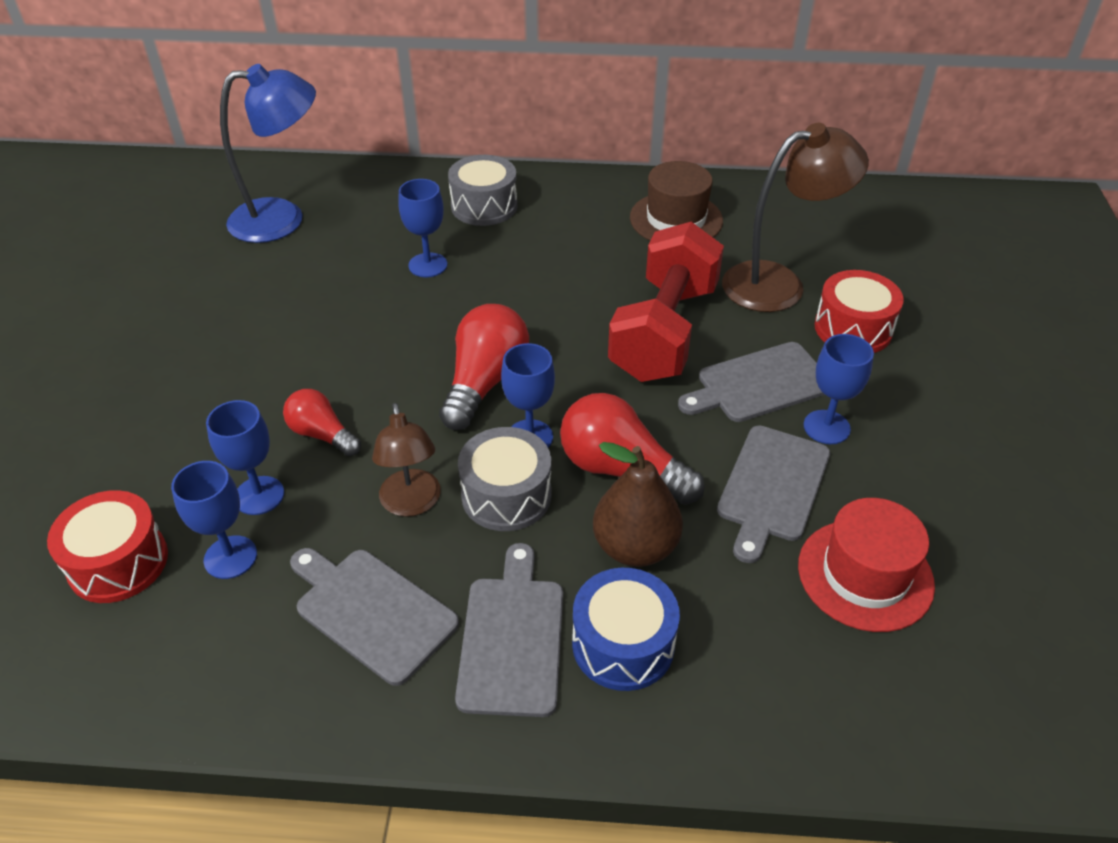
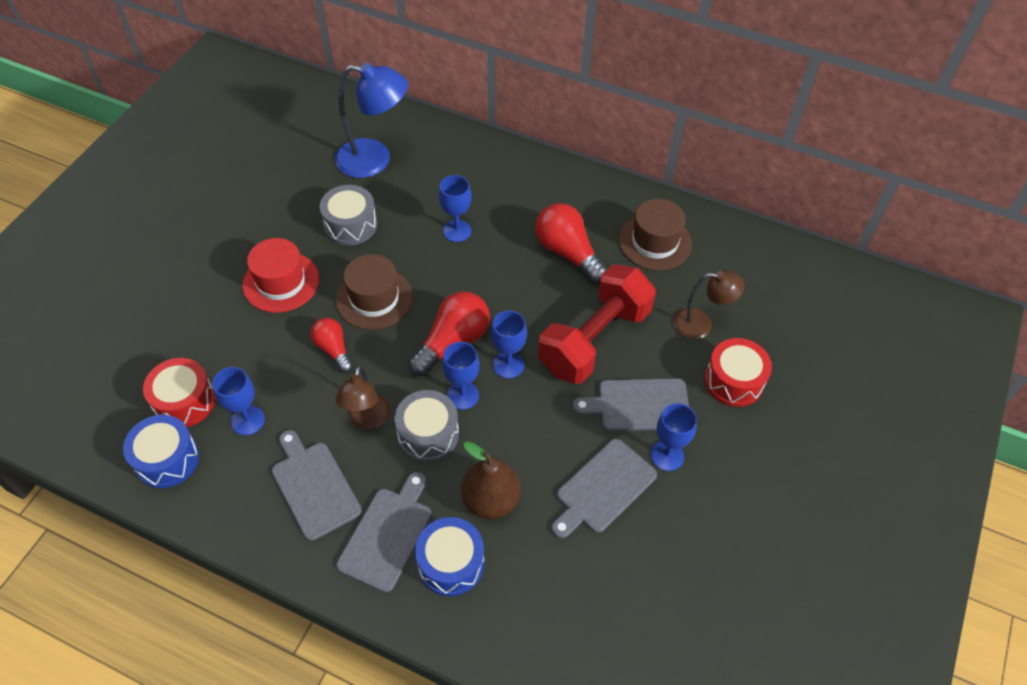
camera: 20 degrees right, 10 degrees up
blue goblet [206,400,284,515] -> blue goblet moved to [491,310,527,379]
grey drum [448,155,517,226] -> grey drum moved to [320,185,377,246]
red light bulb [560,393,705,505] -> red light bulb moved to [535,203,607,284]
brown lamp [722,123,869,312] -> brown lamp [673,270,745,340], size x0.62
red hat [798,498,935,632] -> red hat moved to [242,238,319,313]
none -> blue drum [123,415,199,488]
none -> brown hat [336,254,413,330]

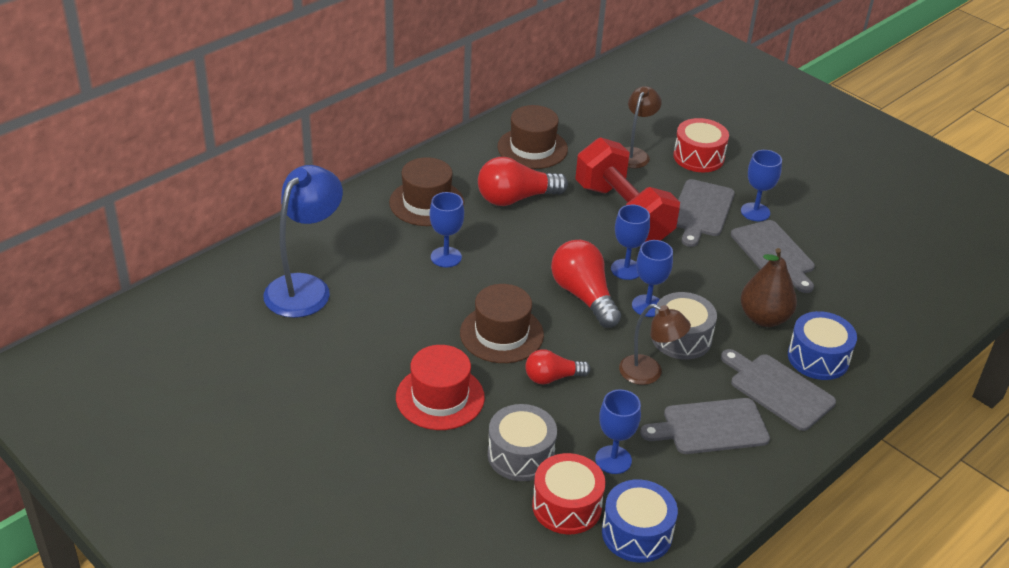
camera: 70 degrees left, 15 degrees down
grey drum [320,185,377,246] -> grey drum moved to [488,404,557,481]
none -> brown hat [389,157,464,226]

